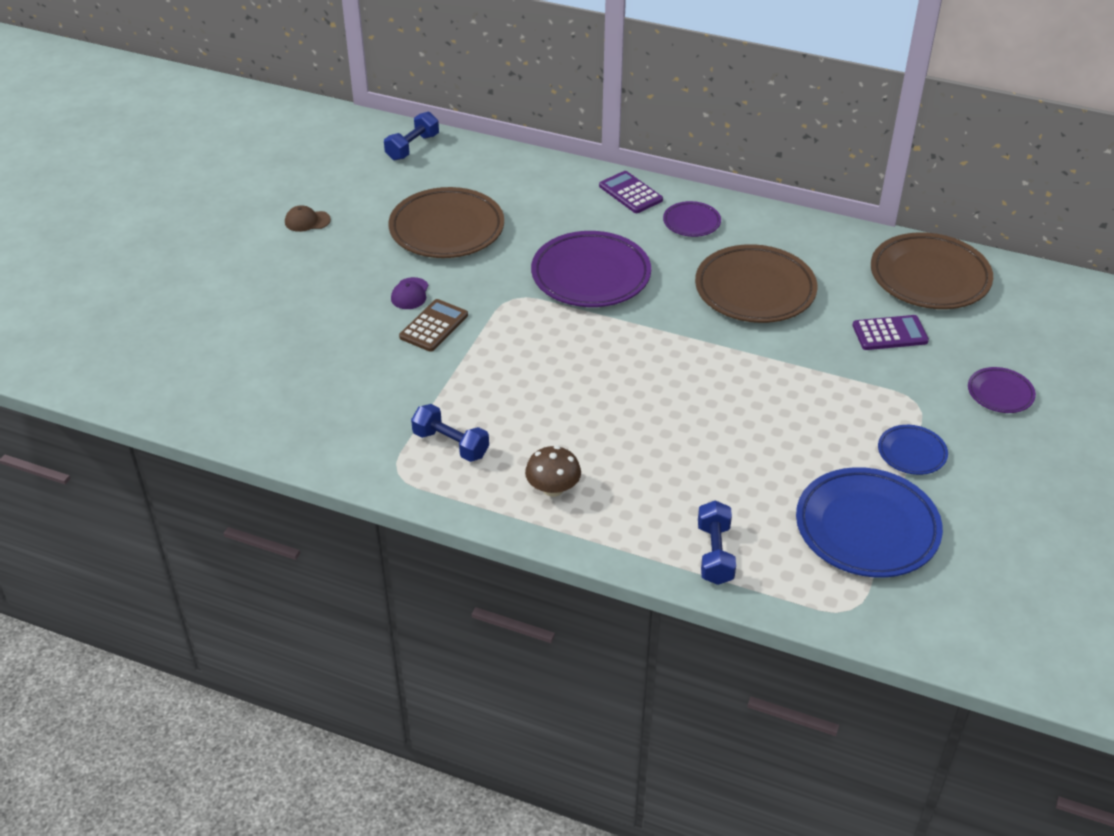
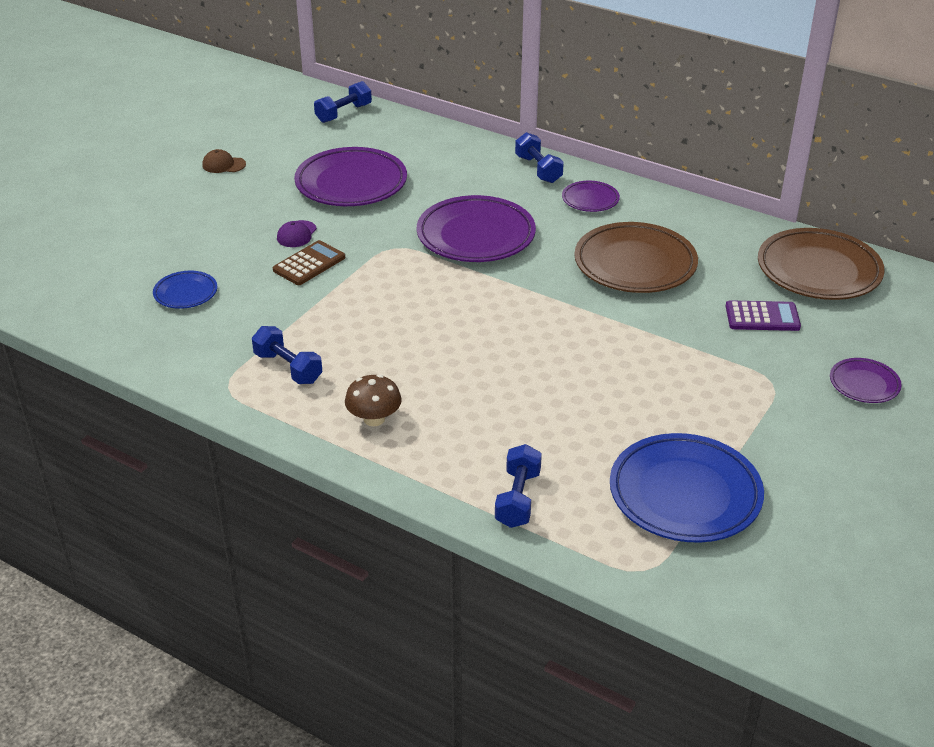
camera: 10 degrees right, 5 degrees down
brown plate [388,187,504,258] -> purple plate [294,147,407,206]
purple calculator [599,171,663,213] -> blue dumbbell [515,132,564,183]
blue plate [878,425,948,475] -> blue plate moved to [153,271,217,309]

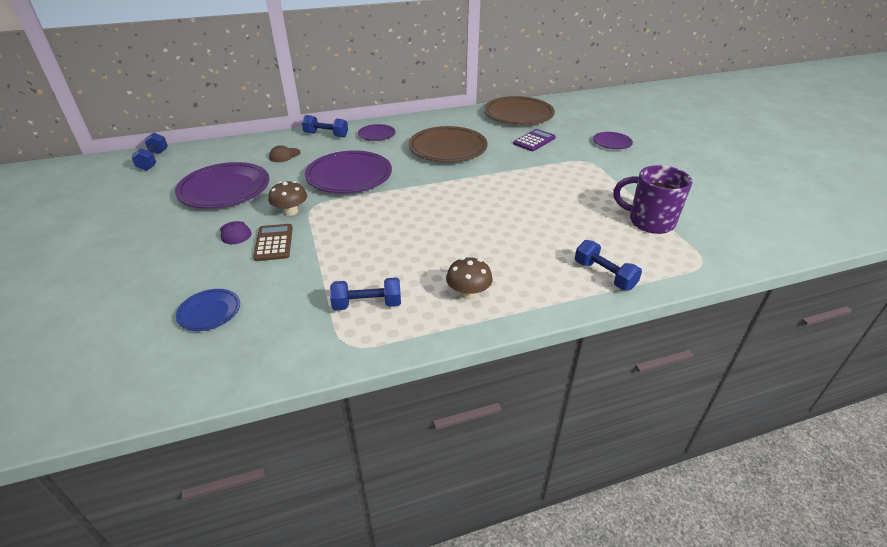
camera: 50 degrees left, 0 degrees up
brown cap [202,149,246,173] -> brown cap moved to [269,145,301,162]
blue plate [610,433,764,543] -> purple mug [613,165,693,234]
none -> brown mushroom [269,181,307,216]

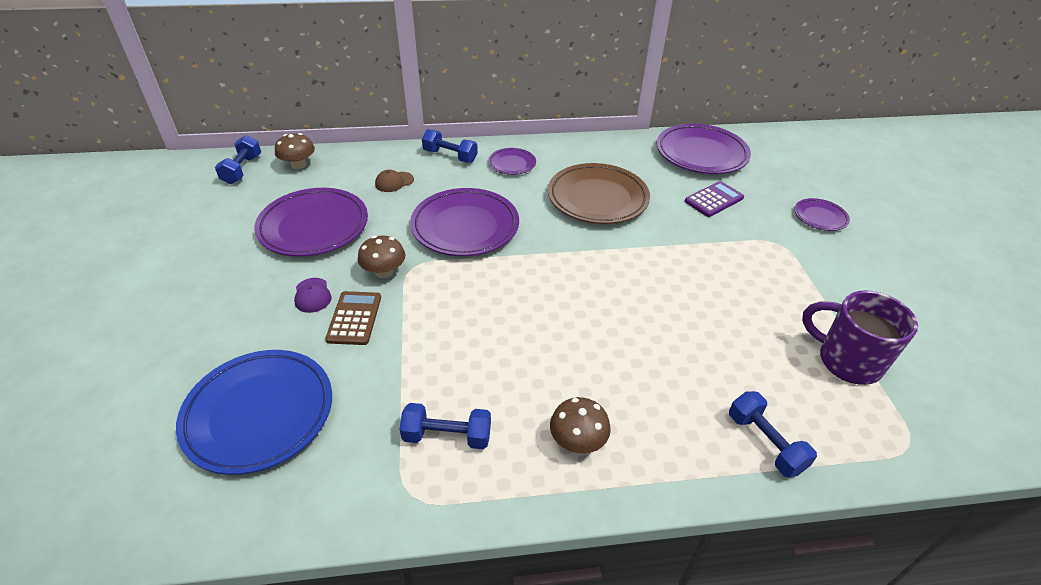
camera: 10 degrees right, 5 degrees up
blue plate [176,289,240,331] -> blue plate [176,350,332,475], size x1.98
brown plate [484,96,555,125] -> purple plate [657,124,751,174]
none -> brown mushroom [275,133,315,169]

